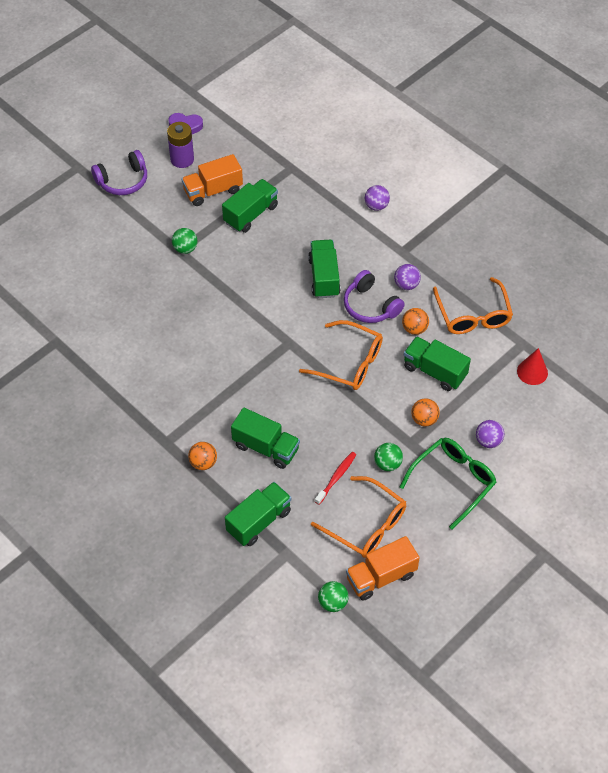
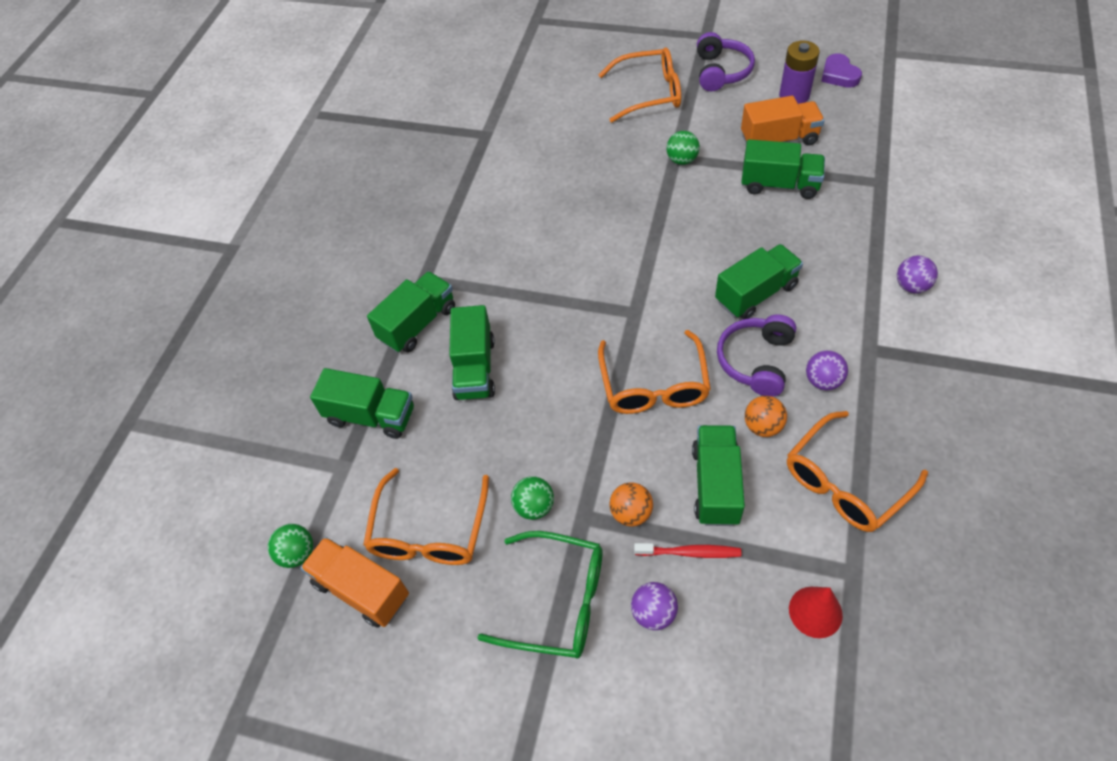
camera: 65 degrees right, 0 degrees up
purple headphones [91,150,147,195] -> purple headphones turned 120 degrees counterclockwise [697,32,755,91]
orange truck [182,154,243,206] -> orange truck turned 135 degrees clockwise [741,96,825,145]
orange ball [188,442,217,470] -> green truck [367,271,455,353]
red toothbrush [315,452,356,505] -> red toothbrush moved to [634,543,741,558]
none -> orange glasses [599,47,681,123]

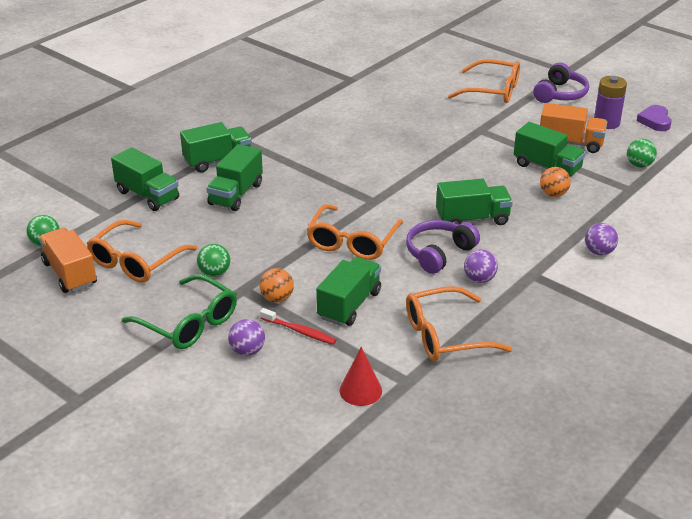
camera: 20 degrees right, 20 degrees down
green ball [666,131,700,165] -> green ball moved to [627,139,657,168]
orange ball [745,396,787,437] -> orange ball moved to [540,167,571,197]

